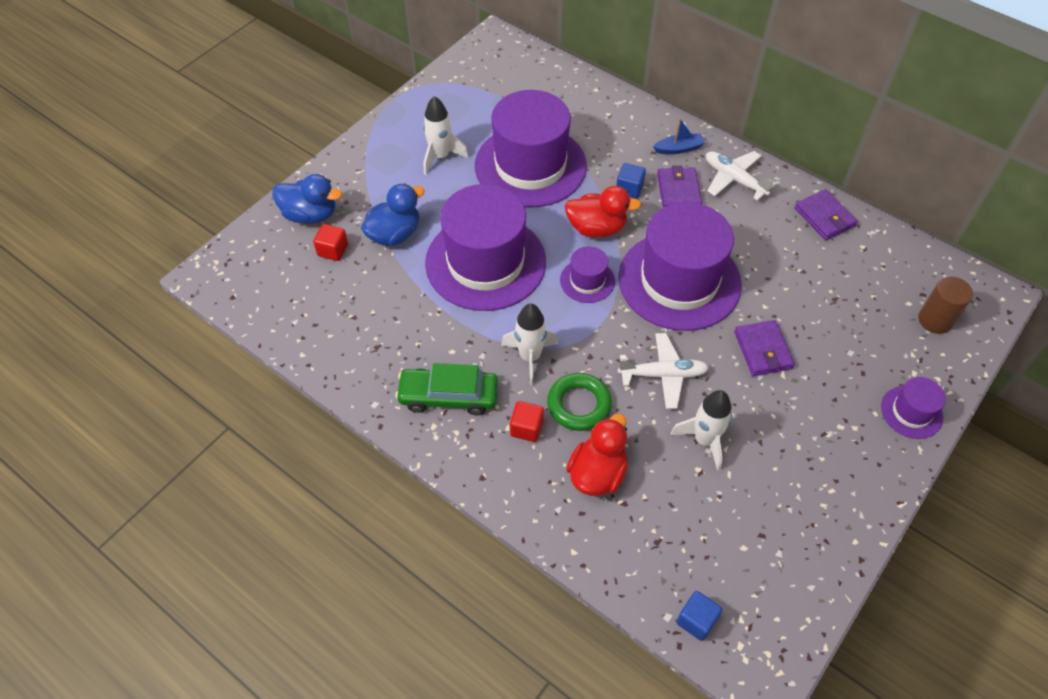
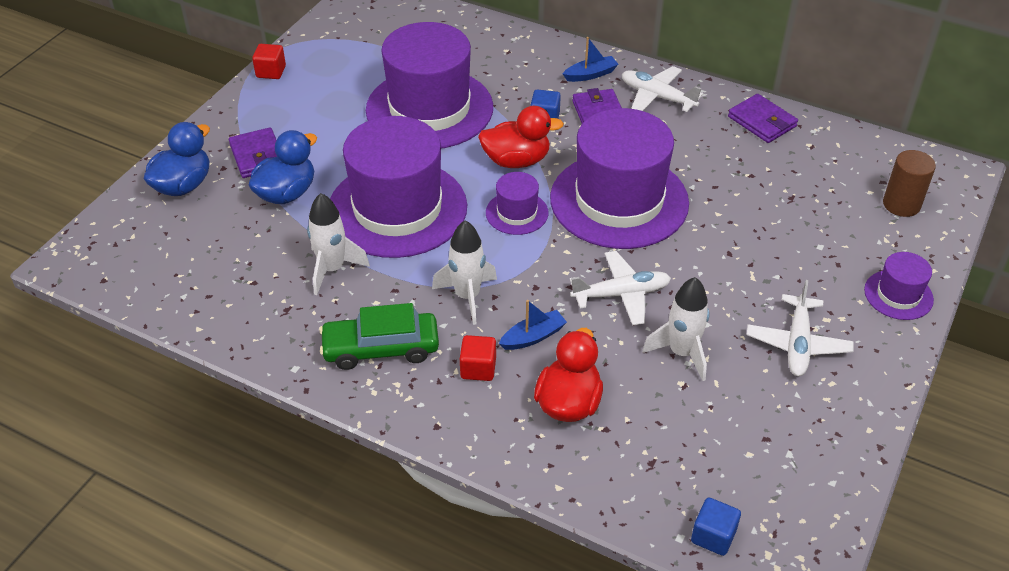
camera: 10 degrees left, 10 degrees down
blue duck [272,174,342,224] -> blue duck turned 60 degrees counterclockwise [144,122,210,196]
red cube [313,224,348,261] -> red cube moved to [252,44,286,79]
white rocket [423,96,469,175] -> white rocket moved to [307,193,370,295]
green ring [547,373,612,431] -> blue boat [499,300,567,350]
purple wallet [734,320,795,376] -> purple wallet moved to [229,127,277,178]
none -> white plane [747,280,854,376]

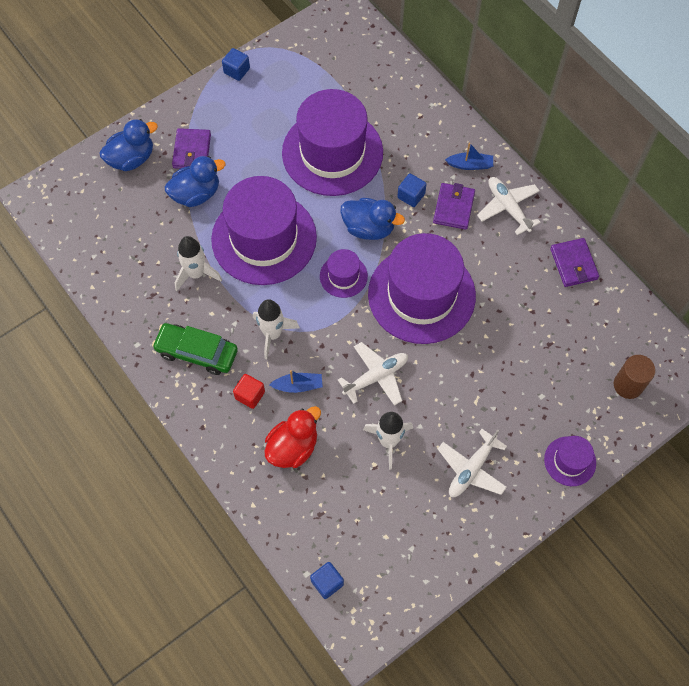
camera: 25 degrees right, 20 degrees up
red cube [252,44,286,79] -> blue cube [222,48,250,81]
red duck [478,106,564,168] -> blue duck [340,198,405,240]
white plane [570,251,671,326] -> white plane turned 45 degrees counterclockwise [338,342,408,406]

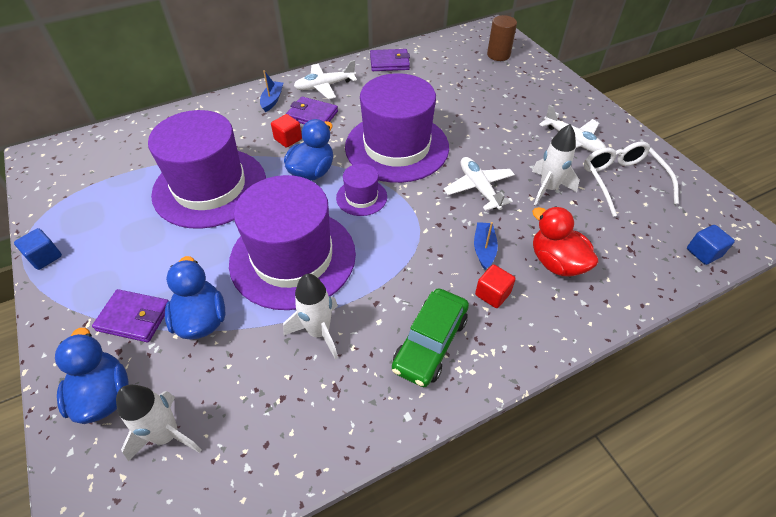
camera: 80 degrees left, 15 degrees down
white rocket [253,299,300,359] -> white rocket moved to [116,385,202,461]
blue cube [397,173,427,207] -> red cube [271,114,302,148]
purple hat [544,436,596,486] -> none
none -> white glasses [584,141,679,217]

